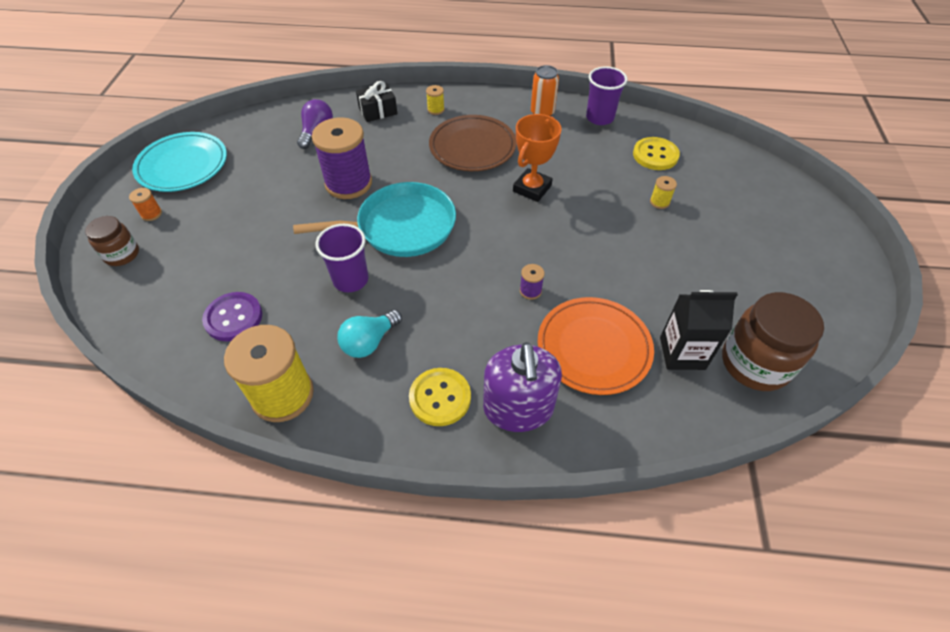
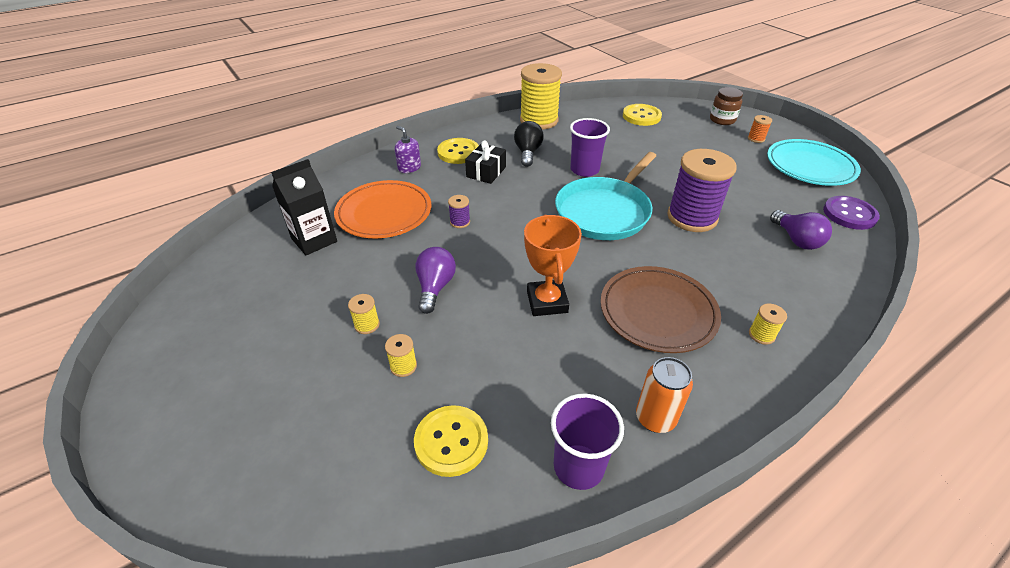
camera: 140 degrees right, 10 degrees down
purple button [202,292,262,341] -> purple button moved to [823,196,880,230]
turquoise light bulb [337,310,402,358] -> black light bulb [514,121,544,167]
black gift [356,81,397,122] -> black gift moved to [465,140,506,184]
purple soap dispenser [483,342,562,432] -> purple soap dispenser [395,126,421,173], size x0.50
brown jar [722,292,824,391] -> none
none -> yellow spool [348,294,380,334]
none -> purple light bulb [415,247,456,314]
none -> yellow button [623,104,662,126]

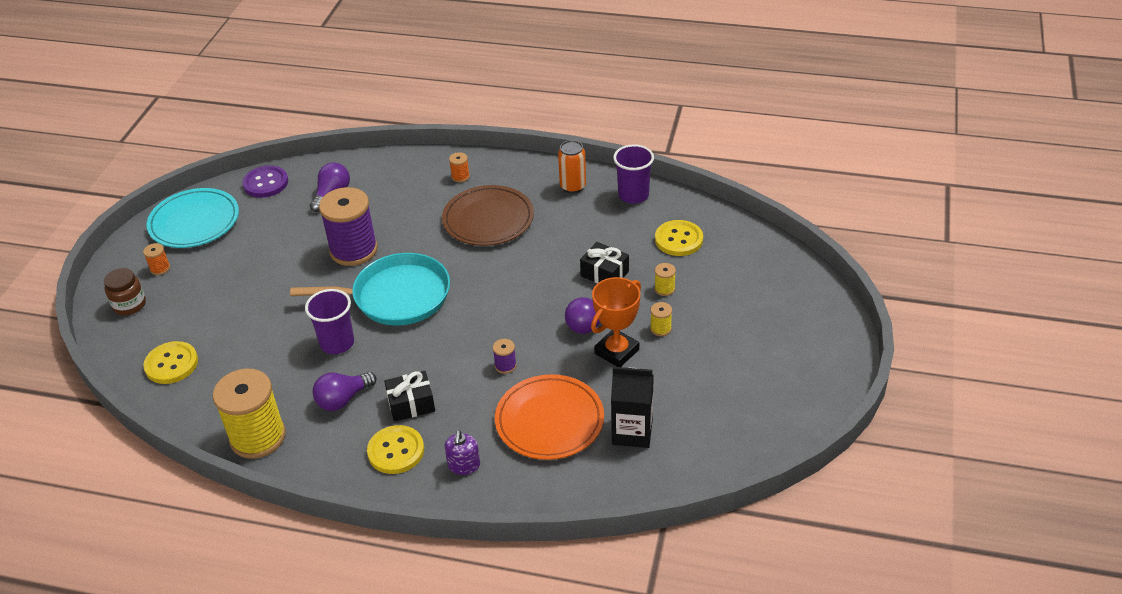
camera: 130 degrees left, 0 degrees up
black light bulb [514,121,544,167] -> purple light bulb [312,372,377,411]
orange trophy [524,214,582,316] -> orange trophy moved to [591,277,641,367]
yellow spool [749,304,787,345] -> orange spool [449,152,470,182]
none -> black gift [580,242,629,284]

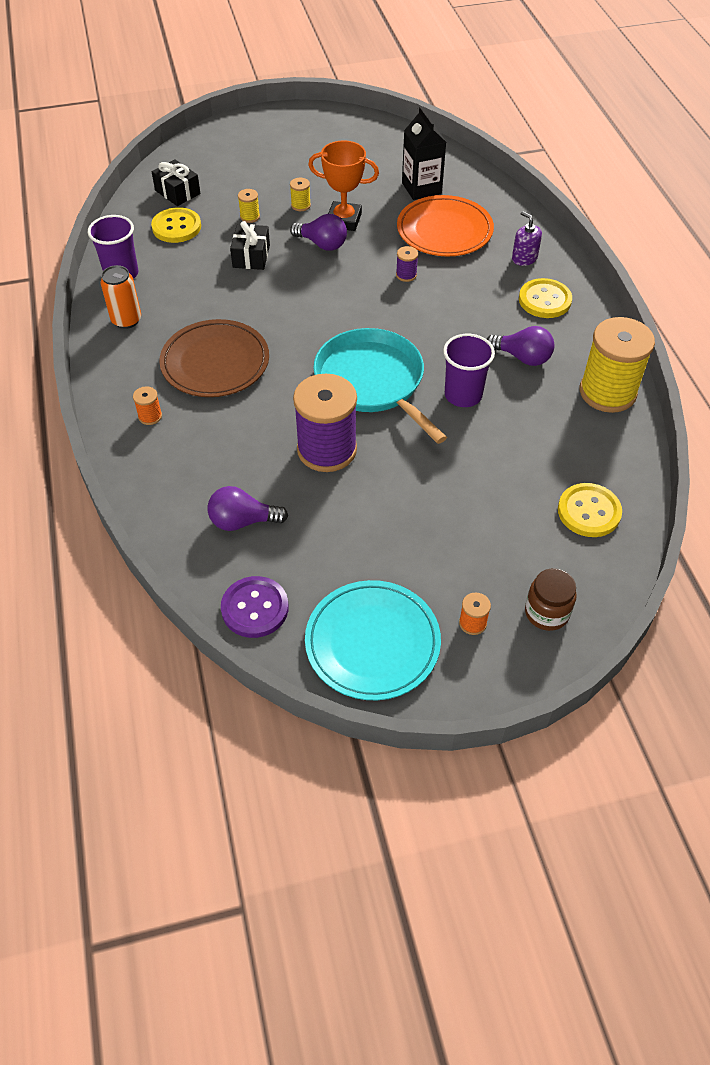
camera: 120 degrees left, 10 degrees up
black gift [384,371,435,422] -> black gift moved to [151,159,201,206]
purple soap dispenser [445,430,480,475] -> purple soap dispenser turned 105 degrees counterclockwise [512,211,542,266]

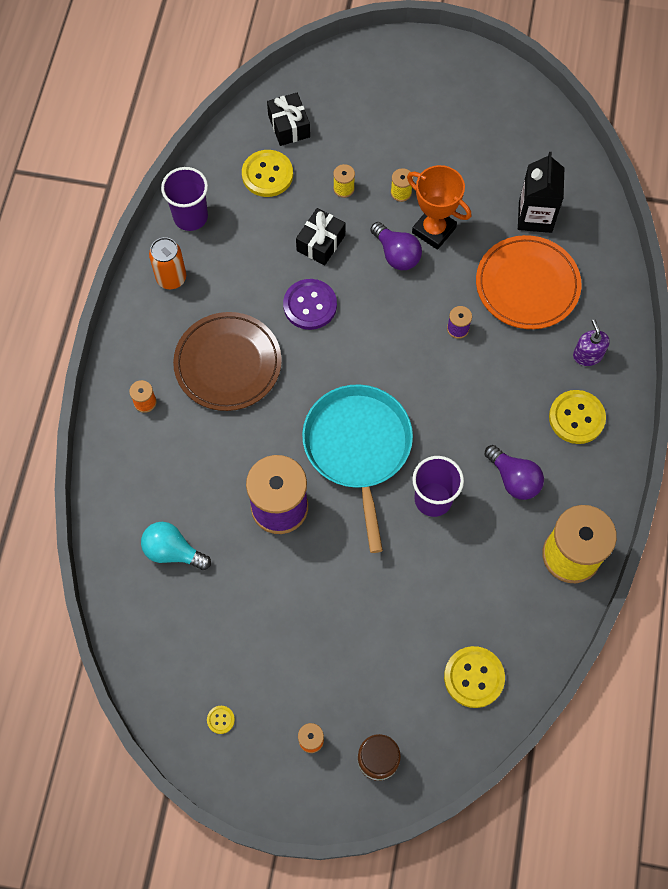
camera: 25 degrees right, 15 degrees up
purple light bulb [208,486,288,531] -> turquoise light bulb [141,522,211,570]
purple button [221,576,288,638] -> purple button moved to [283,279,337,330]
turquoise plate [305,580,441,700] -> yellow button [207,706,235,734]

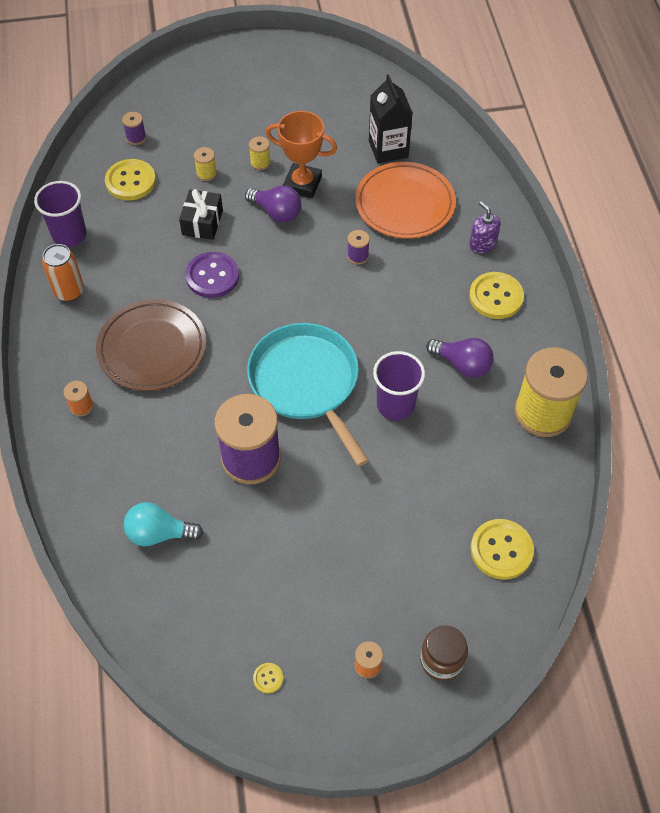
camera: 20 degrees left, 10 degrees down
black gift [267,93,310,146] -> purple spool [122,112,146,145]

